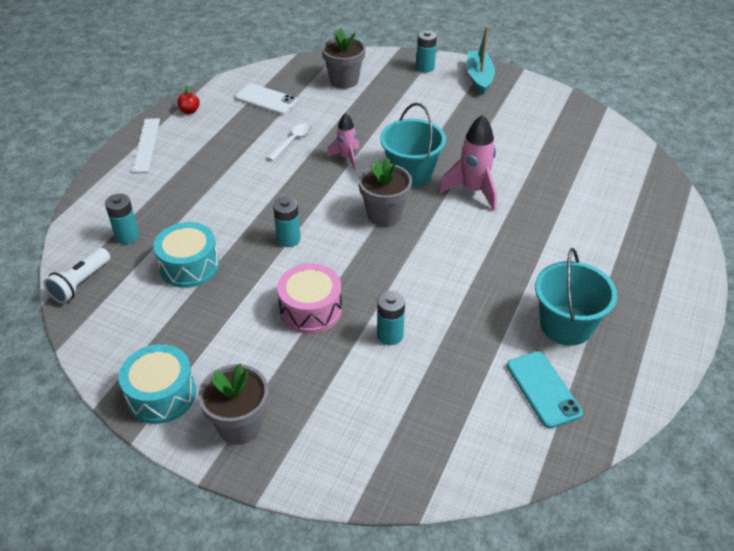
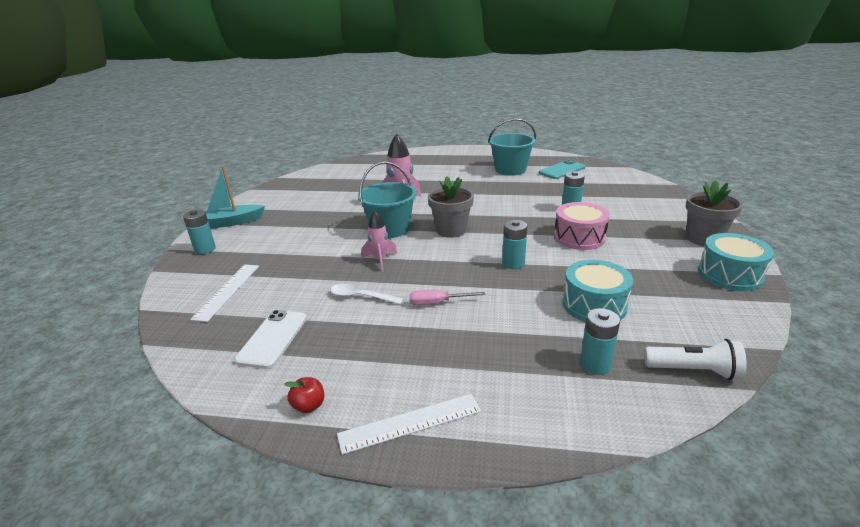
camera: 105 degrees left, 15 degrees down
grey flower pot [322,29,366,89] -> white ruler [190,264,259,322]
none -> pink screwdriver [409,290,485,306]

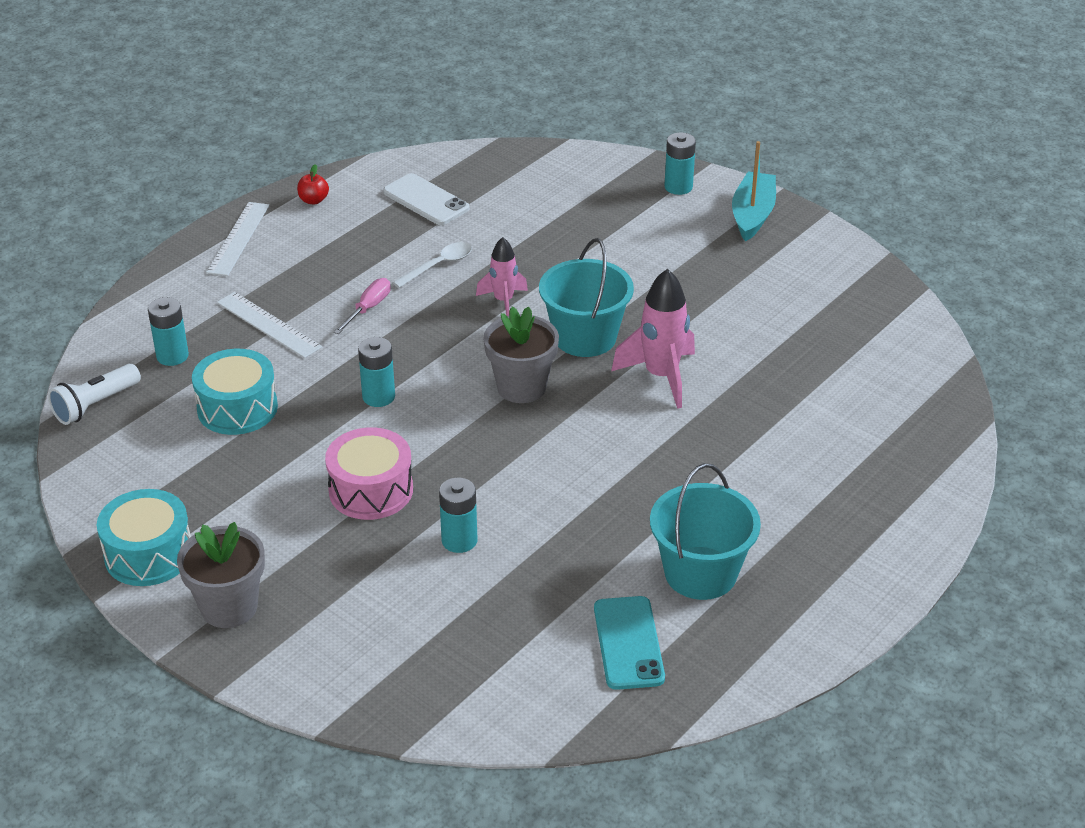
camera: 120 degrees right, 10 degrees up
white ruler [190,264,259,322] -> white ruler moved to [217,292,322,358]

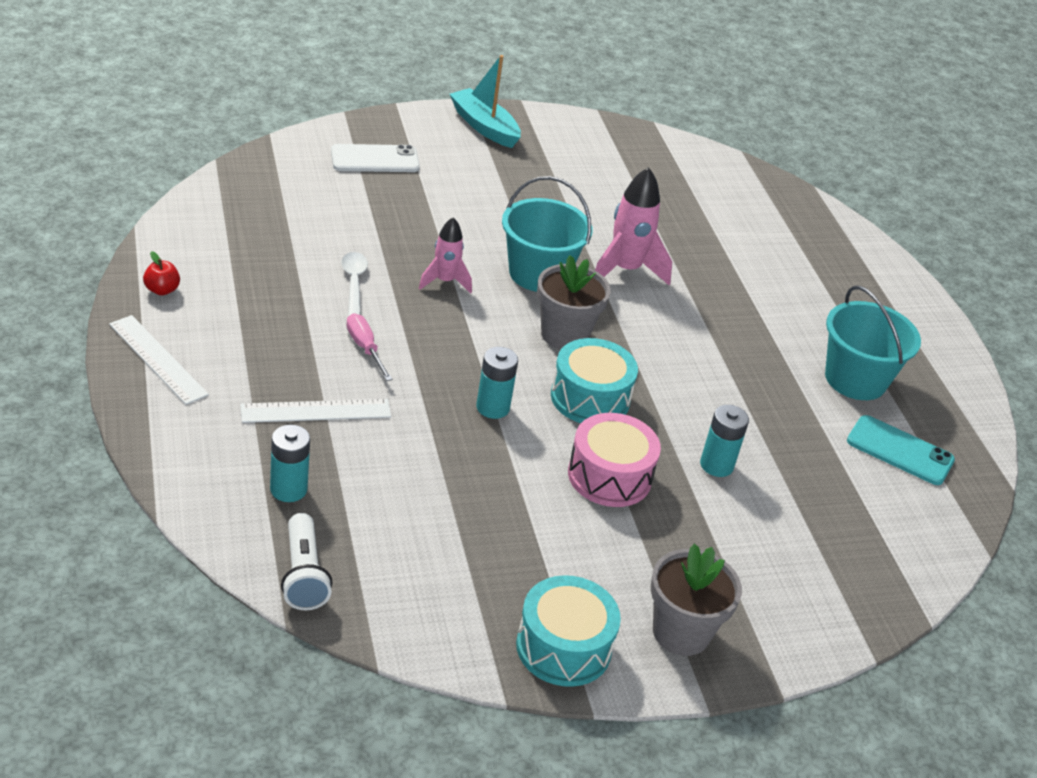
camera: 60 degrees left, 0 degrees up
turquoise drum [192,349,278,435] -> turquoise drum moved to [551,338,638,423]
white phone [383,173,469,225] -> white phone moved to [331,144,420,172]
turquoise battery [665,132,696,195] -> none

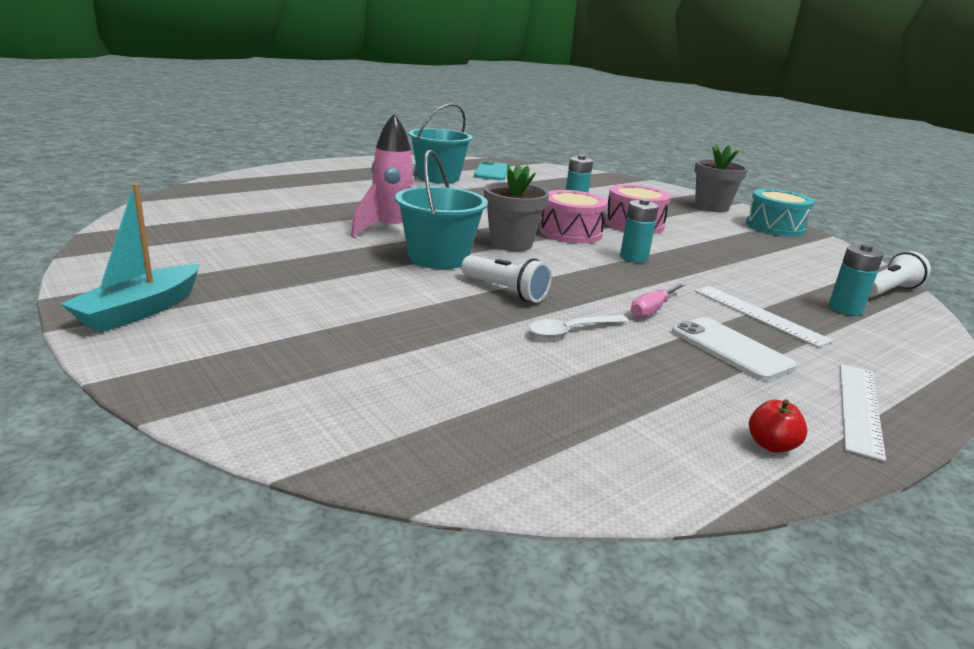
camera: 110 degrees left, 15 degrees down
white phone [331,144,420,172] -> white phone moved to [672,317,796,381]
pink rocket [419,217,472,294] -> white flashlight [461,255,552,302]
turquoise drum [551,338,638,423] -> pink drum [539,190,608,244]

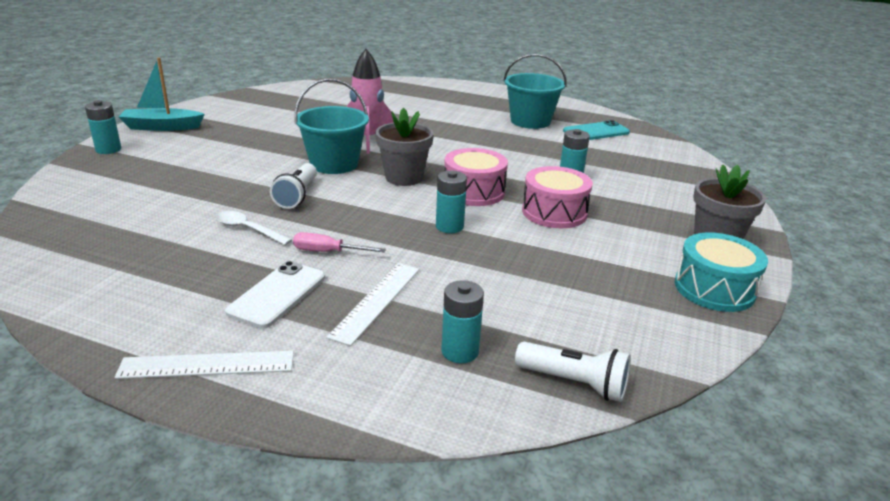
camera: 60 degrees right, 5 degrees up
red apple [749,399,808,453] -> none
none -> turquoise battery [85,100,121,154]

